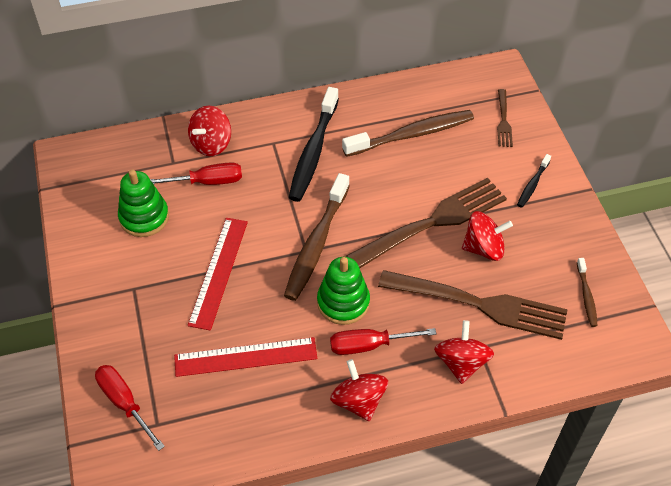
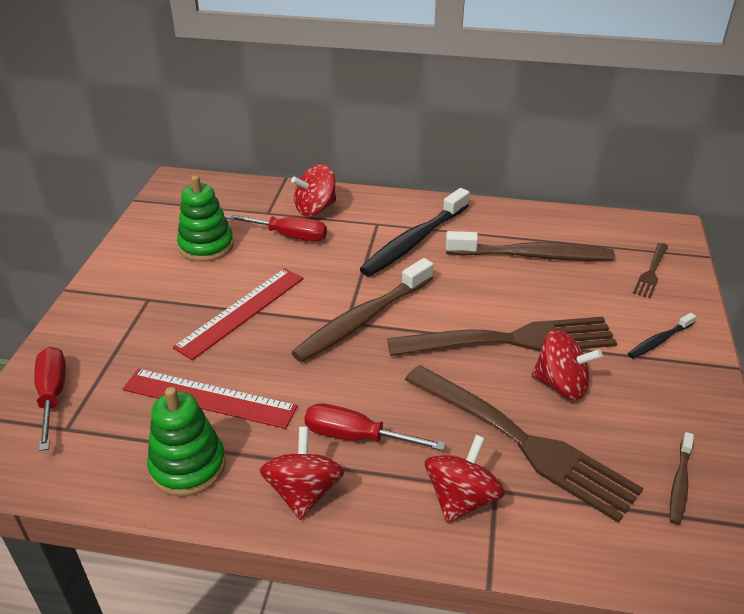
camera: 25 degrees right, 15 degrees down
green stacking toy [317,257,370,325] -> green stacking toy moved to [147,387,226,497]

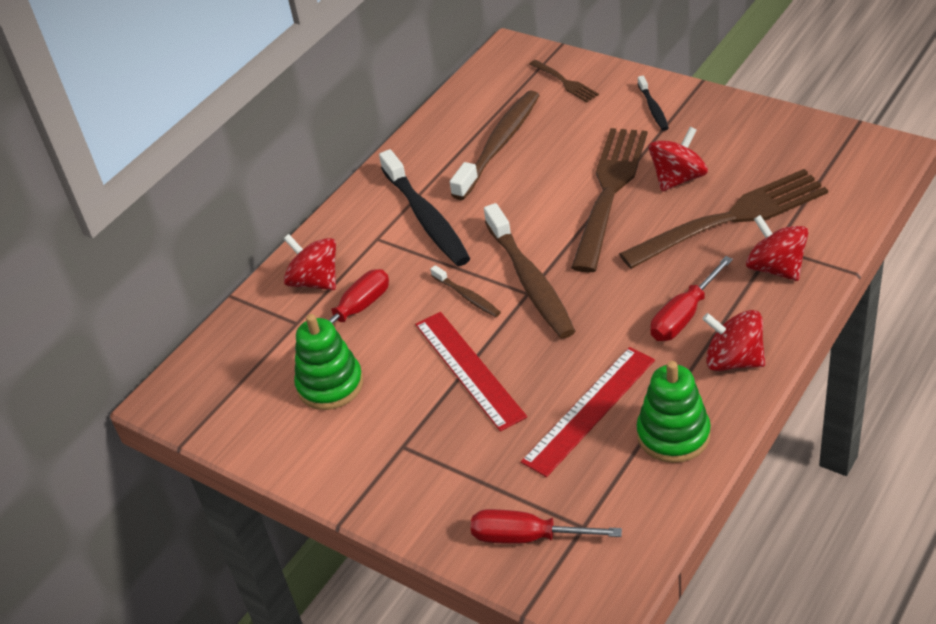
camera: 60 degrees left, 5 degrees up
red spinning top [291,164,336,216] -> red spinning top turned 135 degrees clockwise [284,234,336,290]
brown toothbrush [670,432,694,525] -> brown toothbrush moved to [430,265,501,317]

